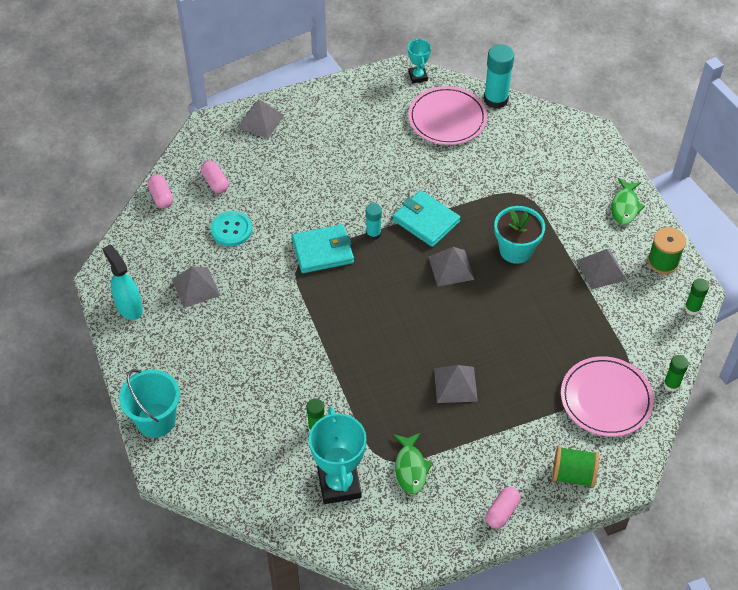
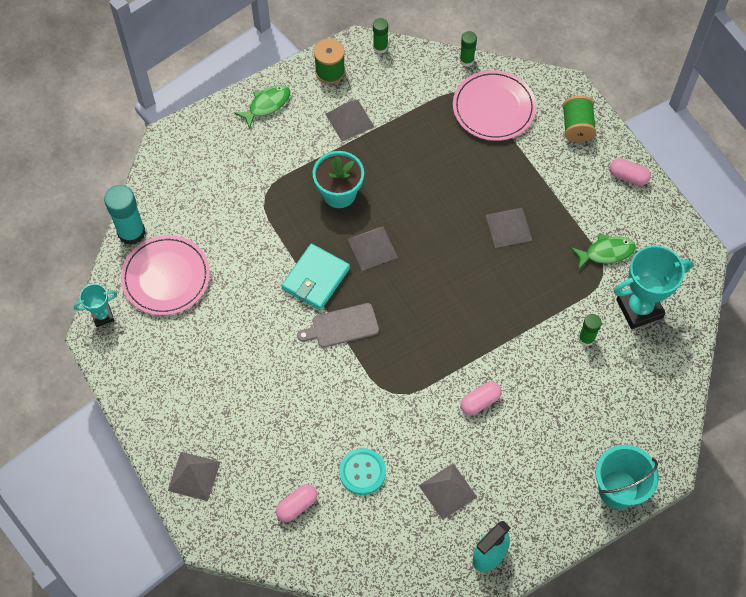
camera: 100 degrees left, 10 degrees up
pink capsule [148,174,173,208] -> pink capsule moved to [460,382,502,415]
turquoise wallet [292,224,354,273] -> none
turquoise glue stick [366,203,382,240] -> grey cutting board [297,303,379,348]
green fish [611,178,645,225] -> green fish turned 45 degrees counterclockwise [235,85,290,129]

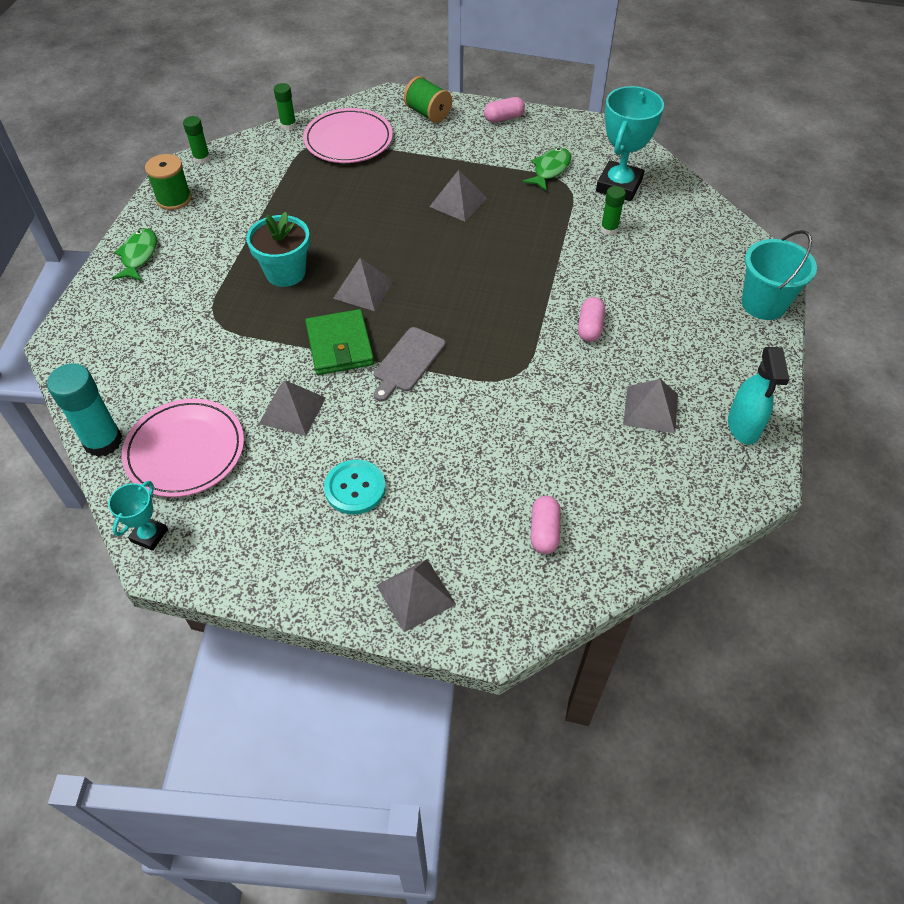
camera: 45 degrees left, 10 degrees down
turquoise wallet [281,244,350,310] -> green wallet [305,309,374,375]
grey pyramid [326,100,375,141] -> grey pyramid moved to [259,380,326,436]
turquoise button [339,448,386,495] -> turquoise button moved to [324,460,386,515]

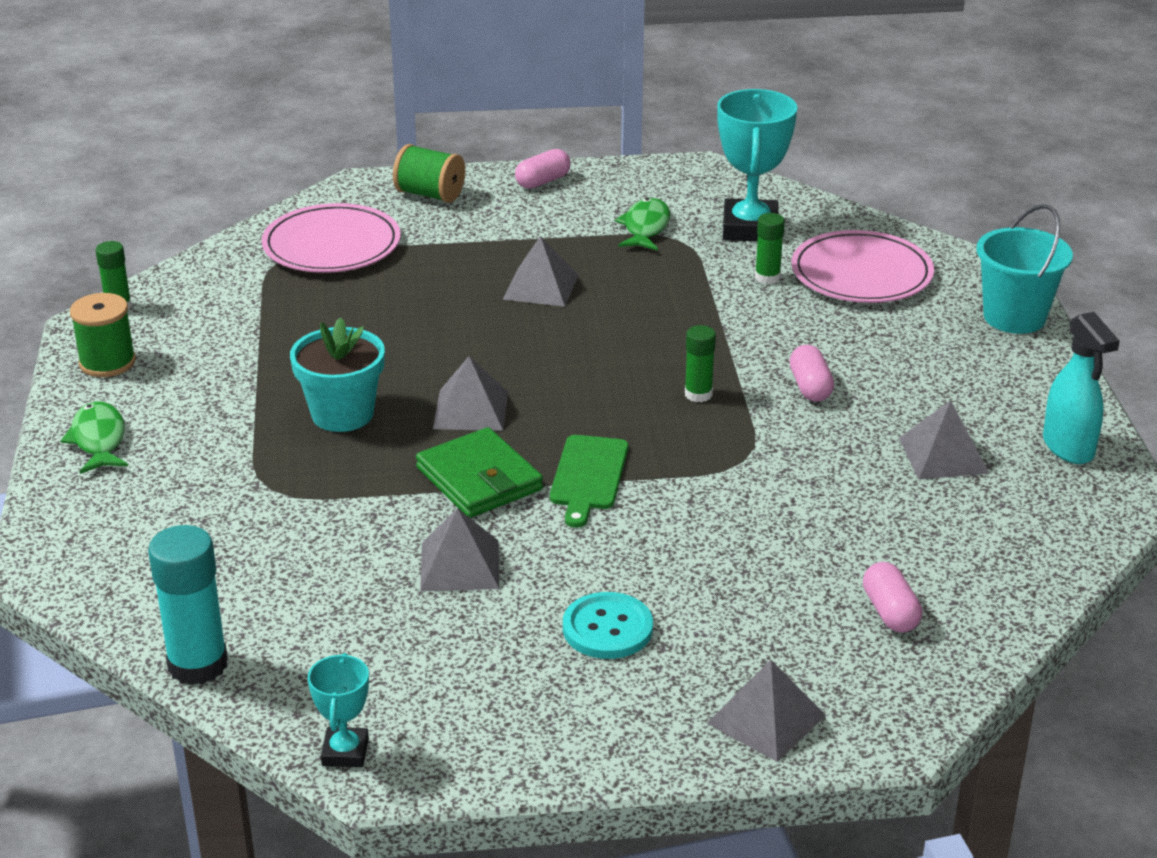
camera: 20 degrees left, 20 degrees down
pink plate [122,399,244,497] -> pink plate moved to [792,230,934,303]
green glue stick [274,83,296,130] -> green glue stick moved to [685,325,716,402]
grey cutting board [374,327,445,402] -> green cutting board [550,435,628,528]

